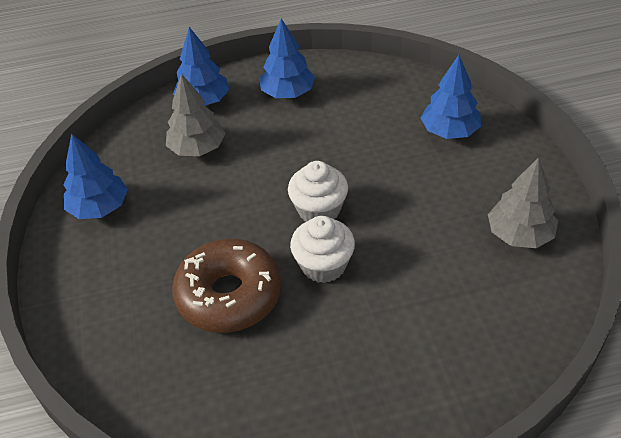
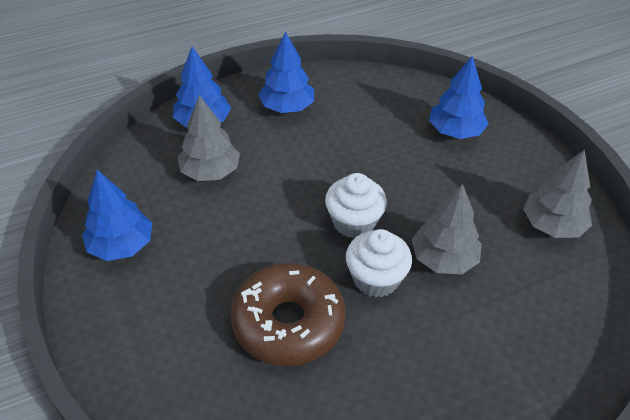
camera: 15 degrees left, 0 degrees up
none -> grey tree [412,184,482,275]

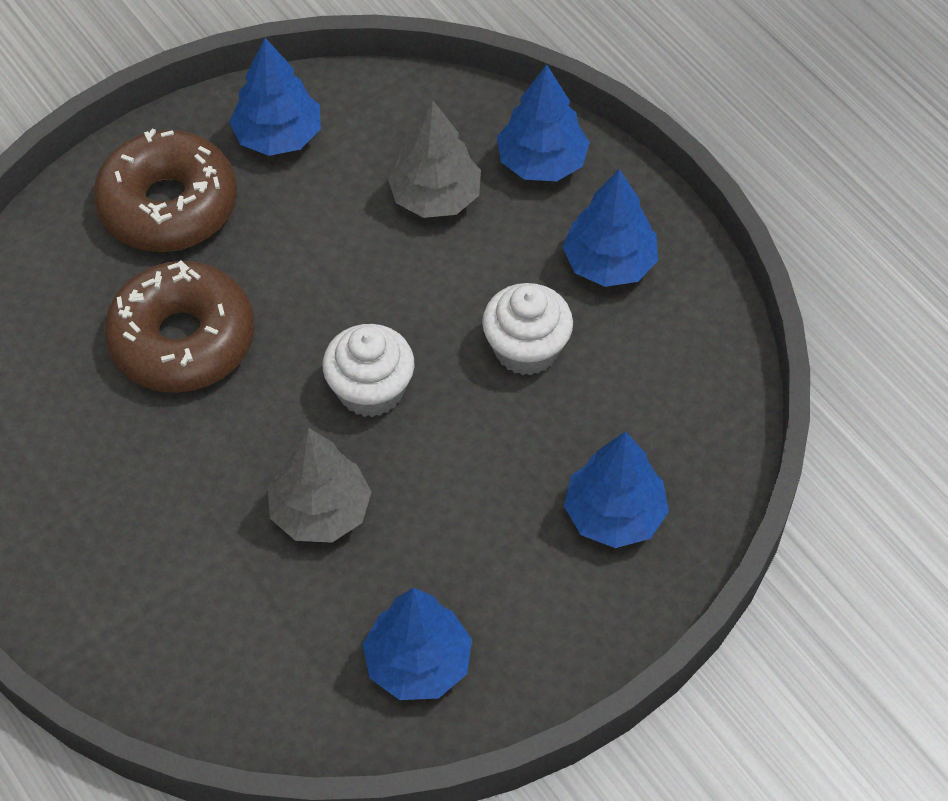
camera: 80 degrees right, 10 degrees up
white cupcake [346,229,412,297] -> white cupcake moved to [482,283,573,375]
grey tree [523,150,592,238] -> blue tree [362,588,472,700]
none -> brown donut [93,129,237,252]

